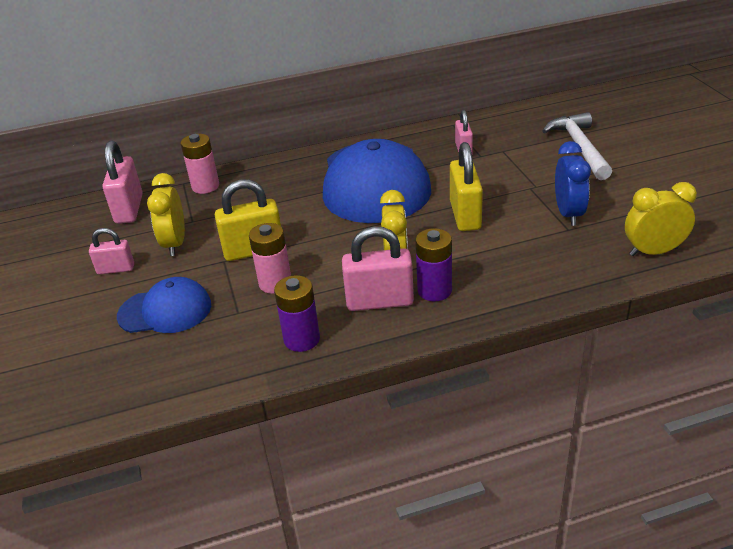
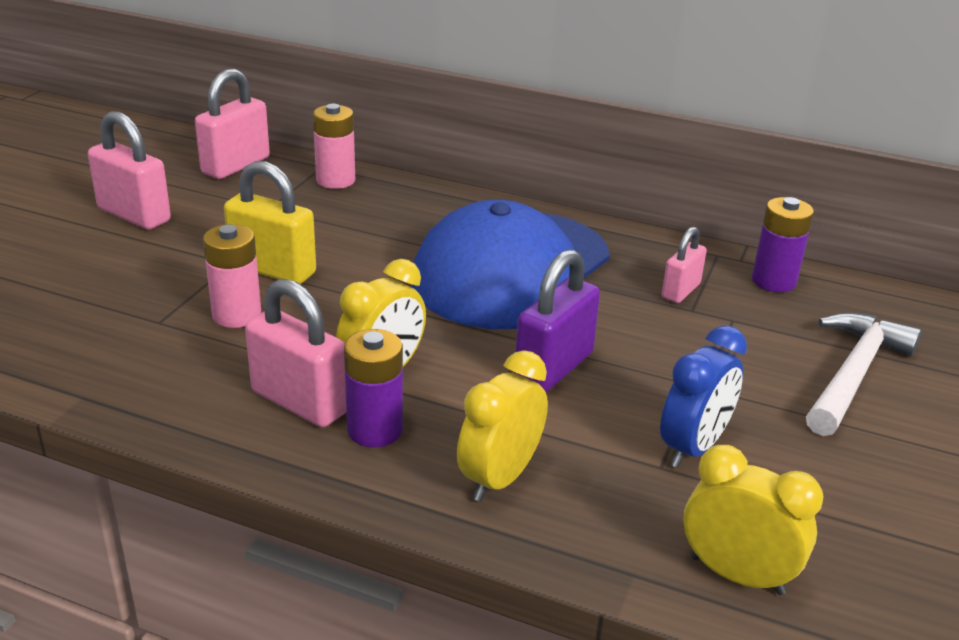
camera: 35 degrees right, 5 degrees down
pink padlock [89,228,134,274] -> pink padlock [88,111,171,229], size x1.65
blue cap [117,277,211,333] -> none
yellow clock [147,173,185,256] -> yellow clock moved to [457,350,548,502]
purple battery [274,275,320,352] -> purple battery moved to [752,197,814,292]
yellow padlock [450,142,483,231] -> purple padlock [514,249,600,392]

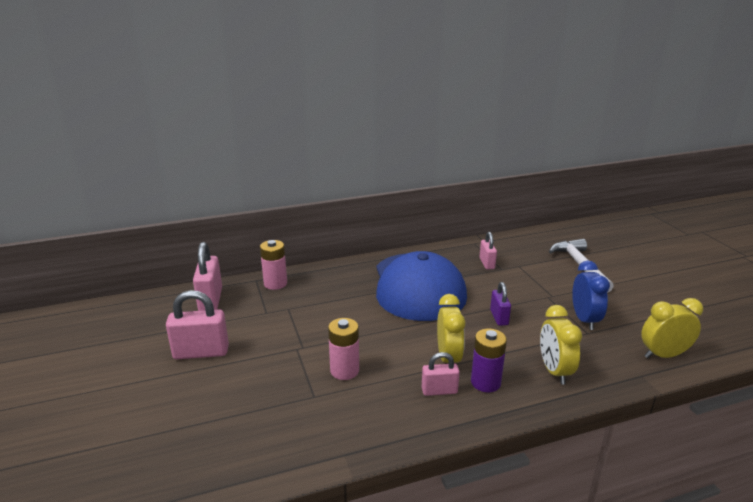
camera: 40 degrees left, 5 degrees down
yellow padlock [224,161,316,284] -> none
pink padlock [245,279,346,427] -> pink padlock [422,352,460,396], size x0.60
purple padlock [514,249,600,392] -> purple padlock [490,282,511,326], size x0.60
purple battery [752,197,814,292] -> none

